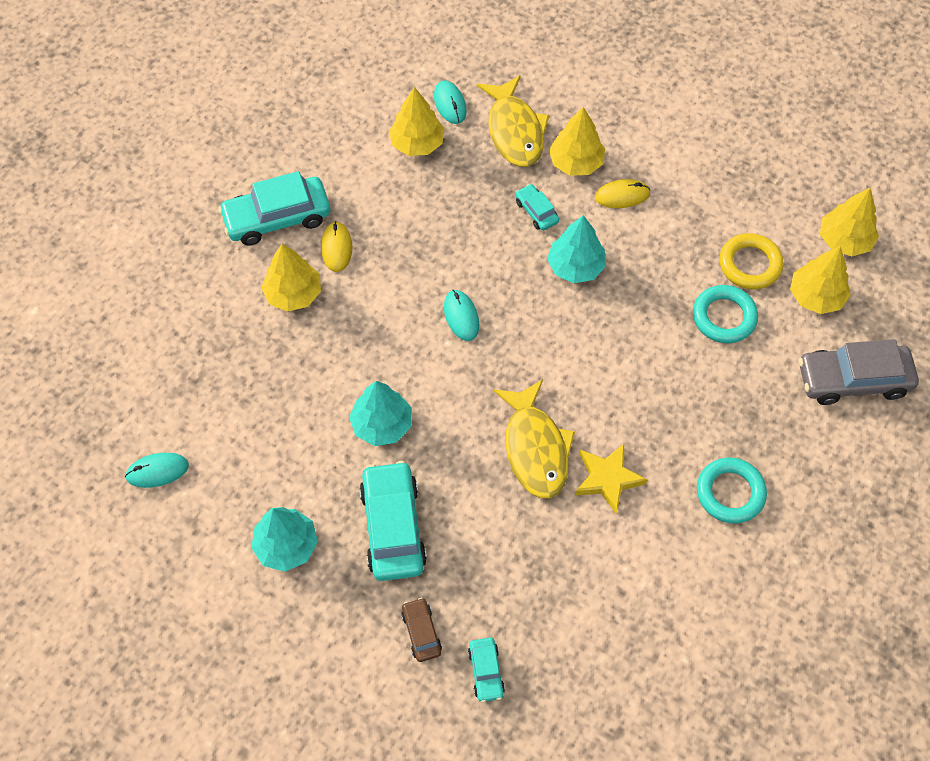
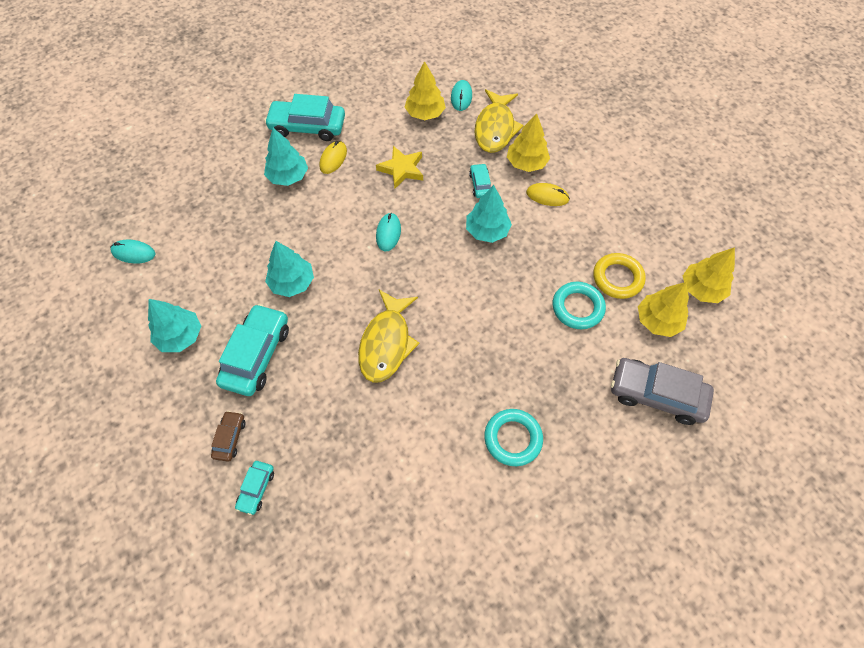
camera: 25 degrees right, 0 degrees up
yellow tree [261,244,321,312] -> turquoise tree [264,128,308,186]
yellow star [575,444,647,514] -> yellow star moved to [376,146,423,189]

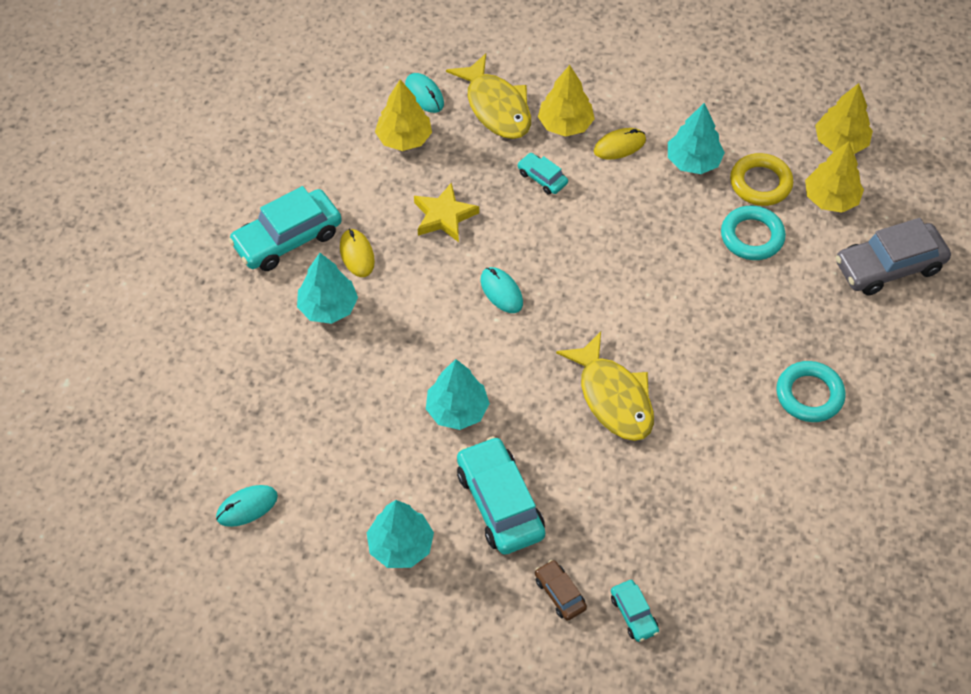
camera: 40 degrees left, 5 degrees down
turquoise tree [466,185,512,243] -> turquoise tree moved to [668,103,725,174]

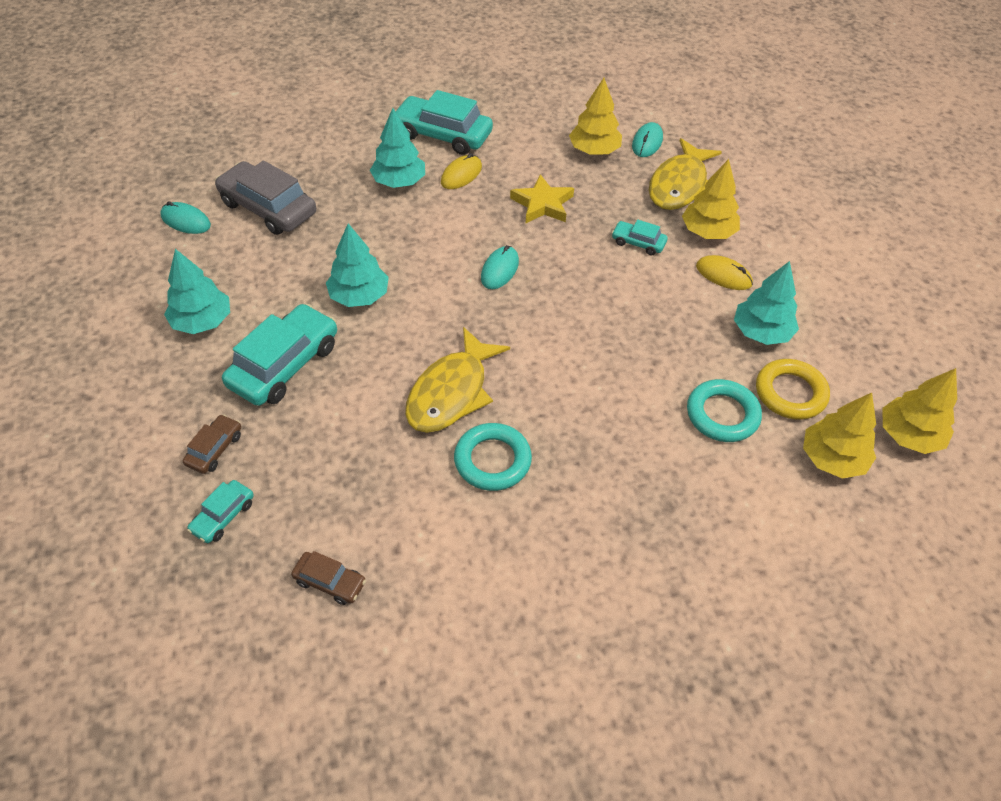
camera: 55 degrees right, 5 degrees down
turquoise car [517,153,568,195] -> turquoise car turned 75 degrees counterclockwise [612,220,668,256]
turquoise ring [776,361,846,422] -> turquoise ring moved to [454,423,532,491]
grey car [836,218,951,296] -> grey car moved to [215,161,316,235]
none -> brown car [291,551,366,605]

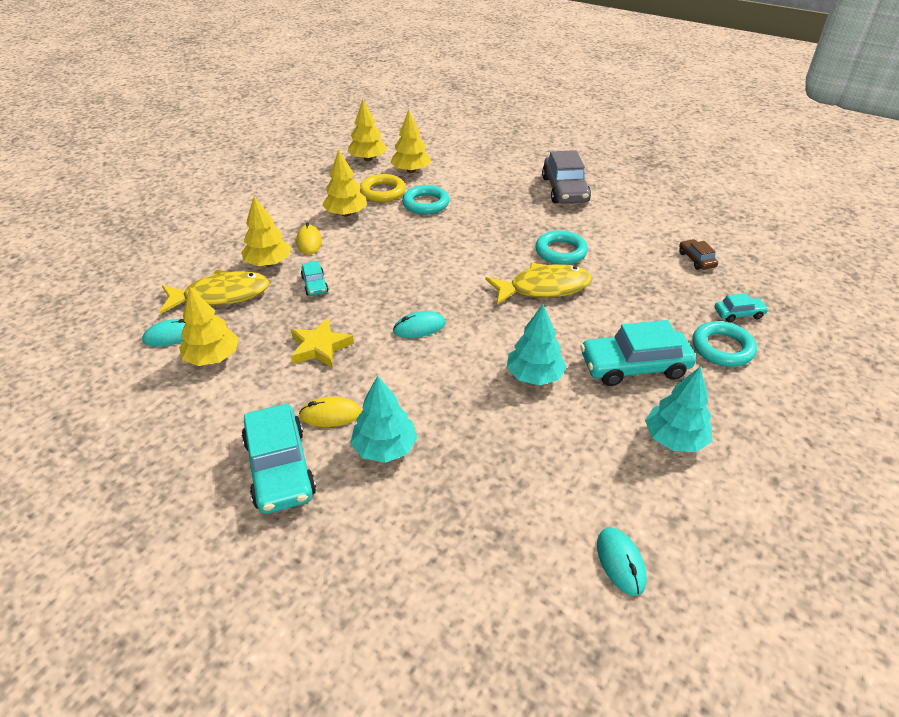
camera: 130 degrees left, 10 degrees down
brown car [183,414,241,474] -> turquoise ring [692,321,757,367]
grey car [215,161,316,235] -> grey car moved to [542,150,591,204]
turquoise tree [734,261,799,345] -> yellow tree [322,149,367,216]

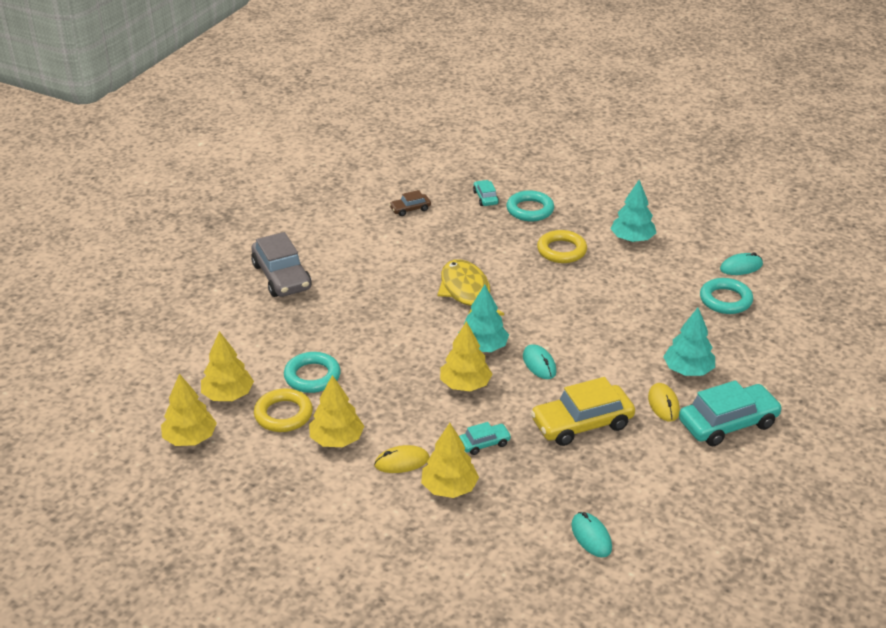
camera: 95 degrees left, 5 degrees down
yellow fish [159,270,269,314] -> none
yellow tree [179,287,239,366] -> yellow tree moved to [440,321,492,391]
yellow star [291,318,354,368] -> yellow car [531,377,635,446]
turquoise tree [507,304,567,385] -> turquoise tree moved to [458,285,509,352]
turquoise ring [535,230,588,265] -> turquoise ring moved to [700,278,753,314]
grey car [542,150,591,204] -> grey car turned 75 degrees clockwise [251,232,312,297]
turquoise car [580,320,696,386] -> yellow ring [537,230,587,263]

